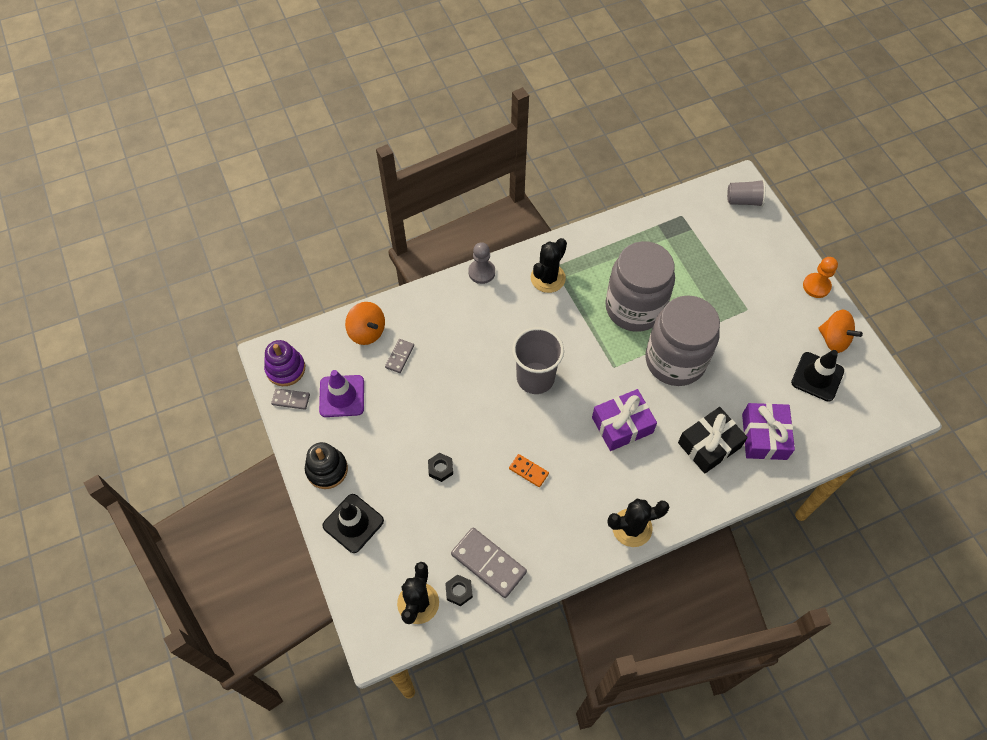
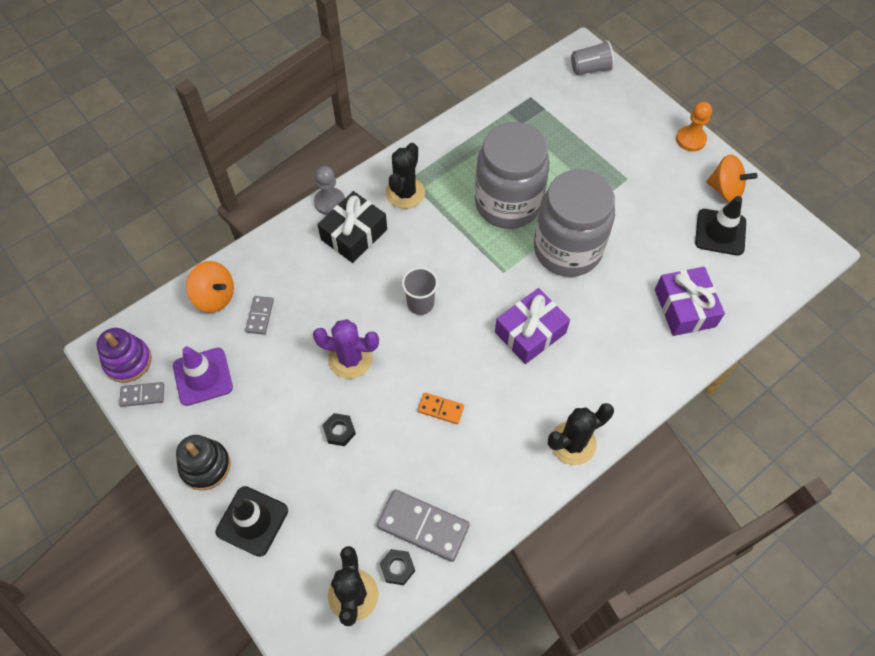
camera: 15 degrees left, 0 degrees up
grey cup [512,327,564,394] -> grey cup [402,267,438,315], size x0.61
black gift [678,407,748,474] -> black gift moved to [317,191,387,263]
none -> purple cactus [313,319,379,379]

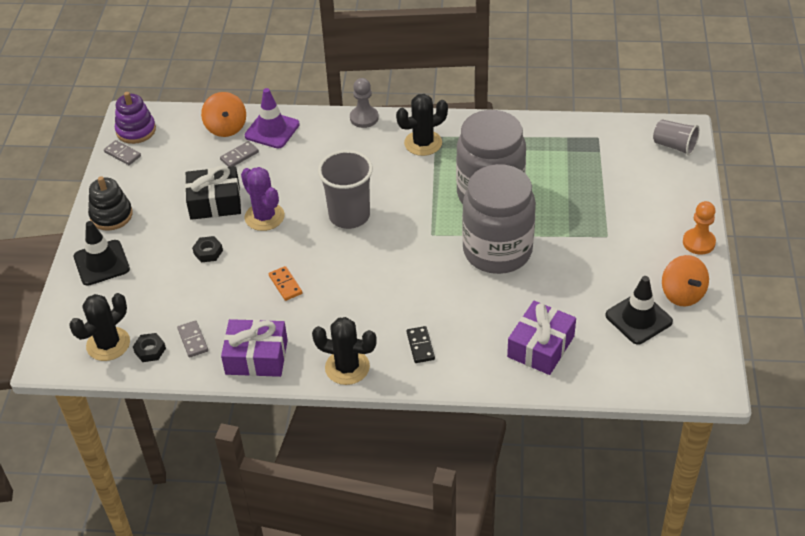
camera: 45 degrees right, 15 degrees down
purple traffic cone [173,347,233,406] -> purple traffic cone moved to [244,88,300,148]
black gift [317,191,387,263] -> black gift moved to [185,166,241,220]
grey domino [377,489,470,562] -> grey domino [177,320,208,358], size x0.54
grey cup [402,267,438,315] -> grey cup [318,150,373,229], size x1.64
purple gift [495,288,570,364] -> purple gift moved to [221,319,288,377]
none -> black domino [407,326,435,363]

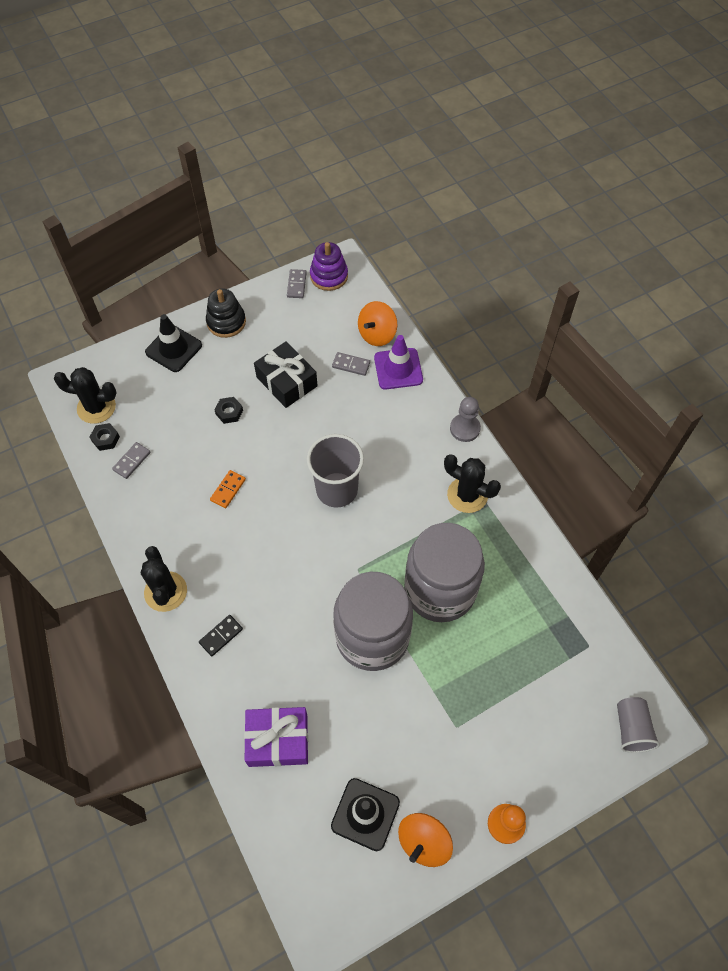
camera: 55 degrees right, 15 degrees up
purple gift [221,319,288,377] -> none
purple cactus [241,167,285,231] -> none

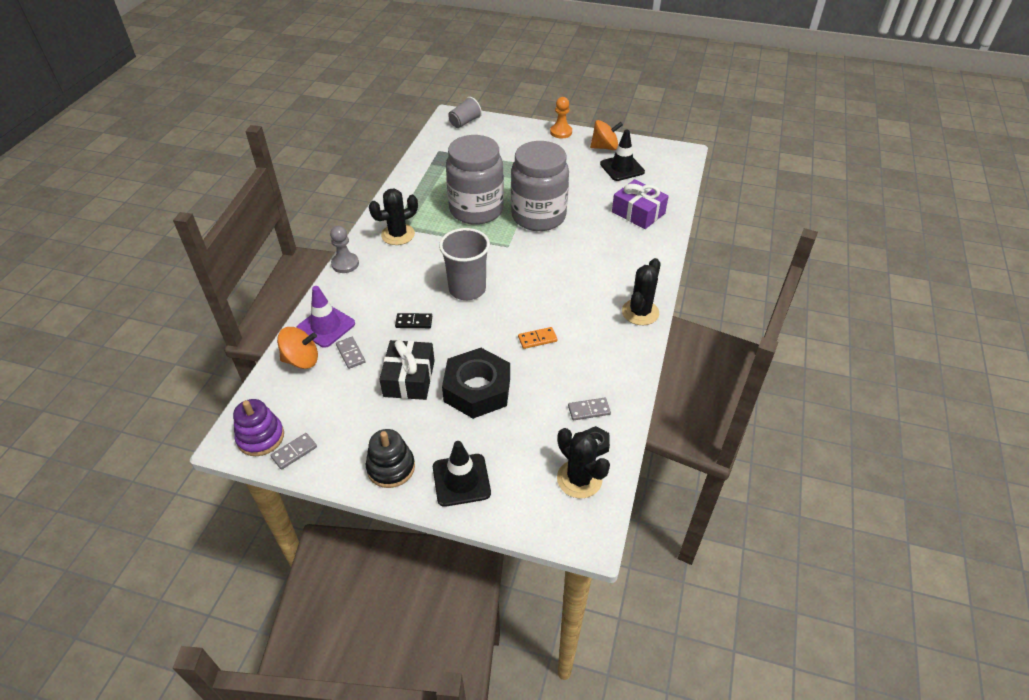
camera: 135 degrees left, 15 degrees down
black domino [199,615,243,656] -> black domino moved to [395,313,432,328]
black nut [215,397,243,424] -> black nut [442,348,510,419], size x2.47
black cactus [444,454,501,513] -> black cactus turned 75 degrees clockwise [369,189,418,245]

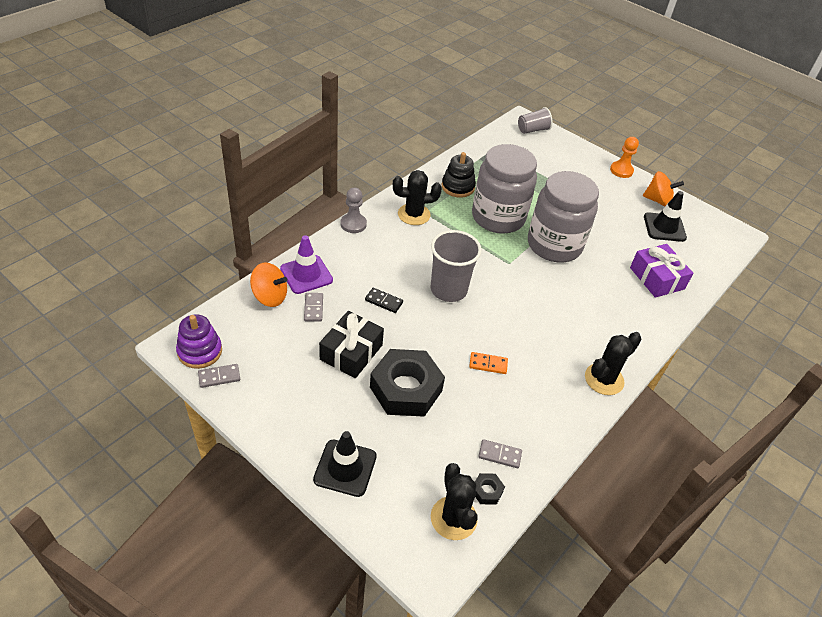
camera: 20 degrees right, 0 degrees up
black stacking toy [366,429,415,488] -> black stacking toy moved to [442,152,476,198]

